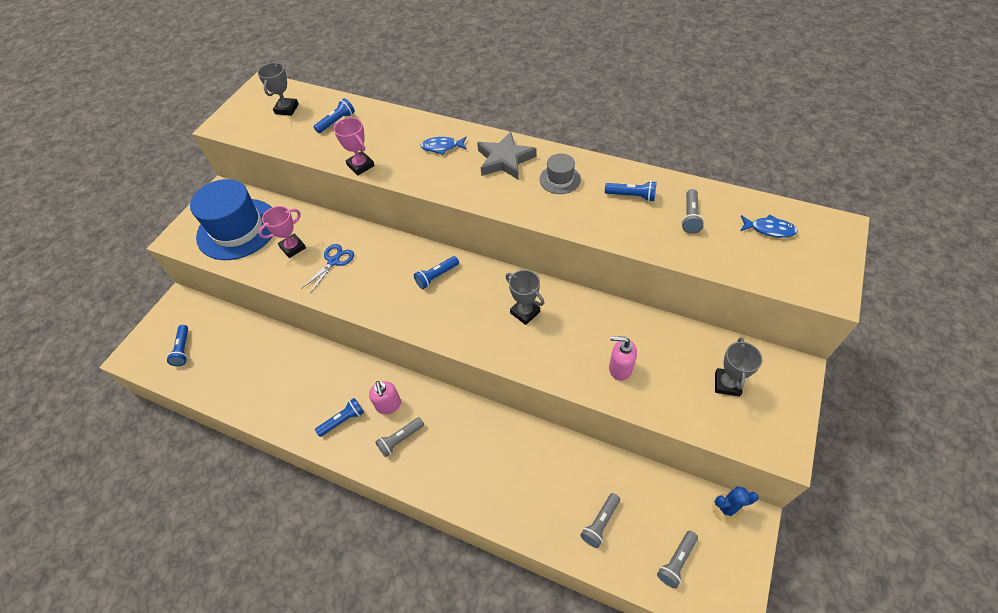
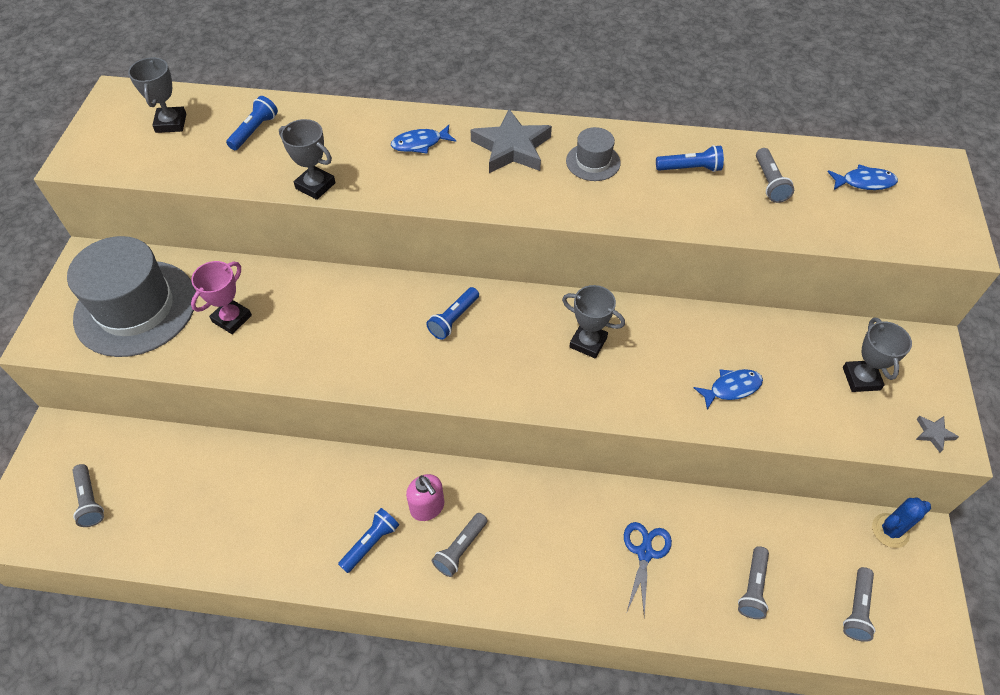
camera: 20 degrees left, 0 degrees up
blue flashlight [167,325,188,366] -> grey flashlight [72,464,104,527]
blue hat [190,179,272,260] -> grey hat [67,236,196,357]
blue scissors [301,244,354,294] -> blue scissors moved to [624,522,672,616]
pink trophy [334,118,375,175] -> grey trophy [279,119,335,200]
pink soap dispenser [609,336,637,381] -> blue fish [694,369,763,410]
none -> grey star [916,416,959,453]

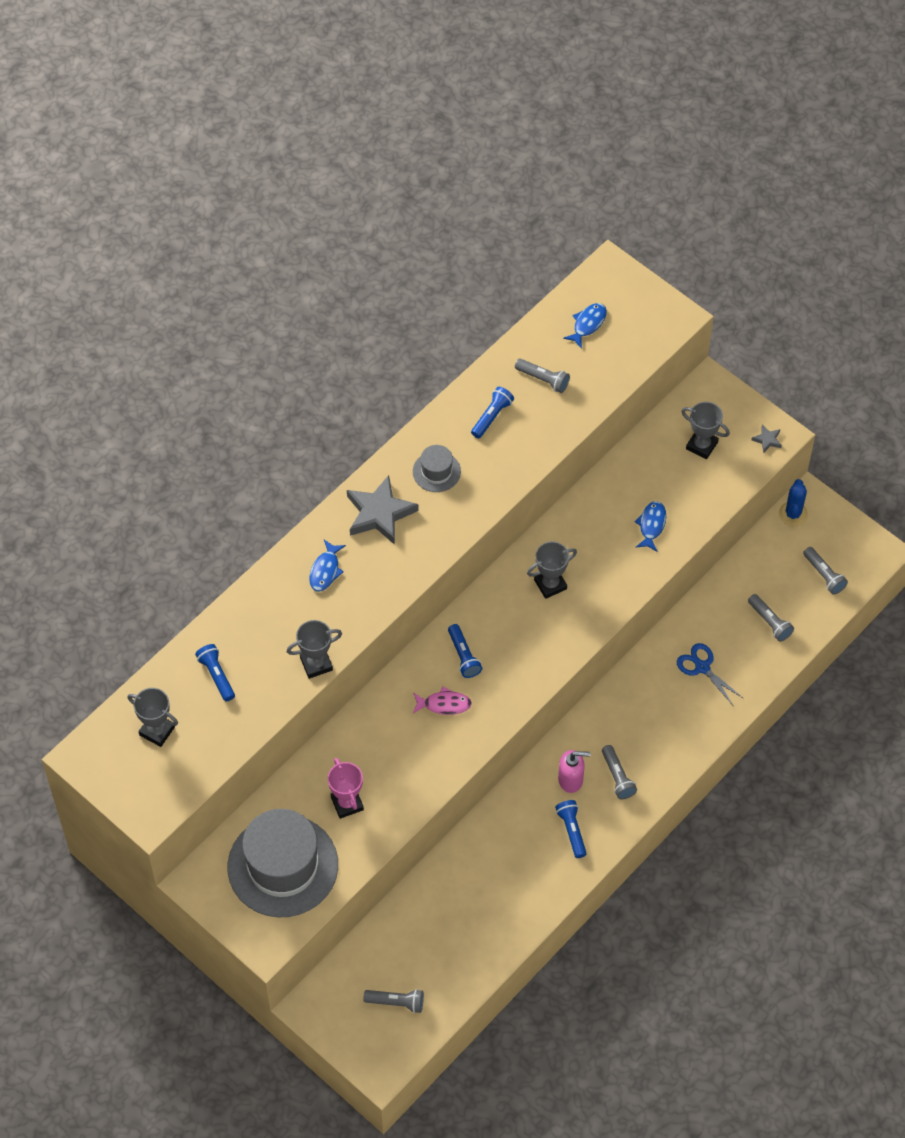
camera: 55 degrees left, 5 degrees up
none -> pink fish [413,687,472,715]

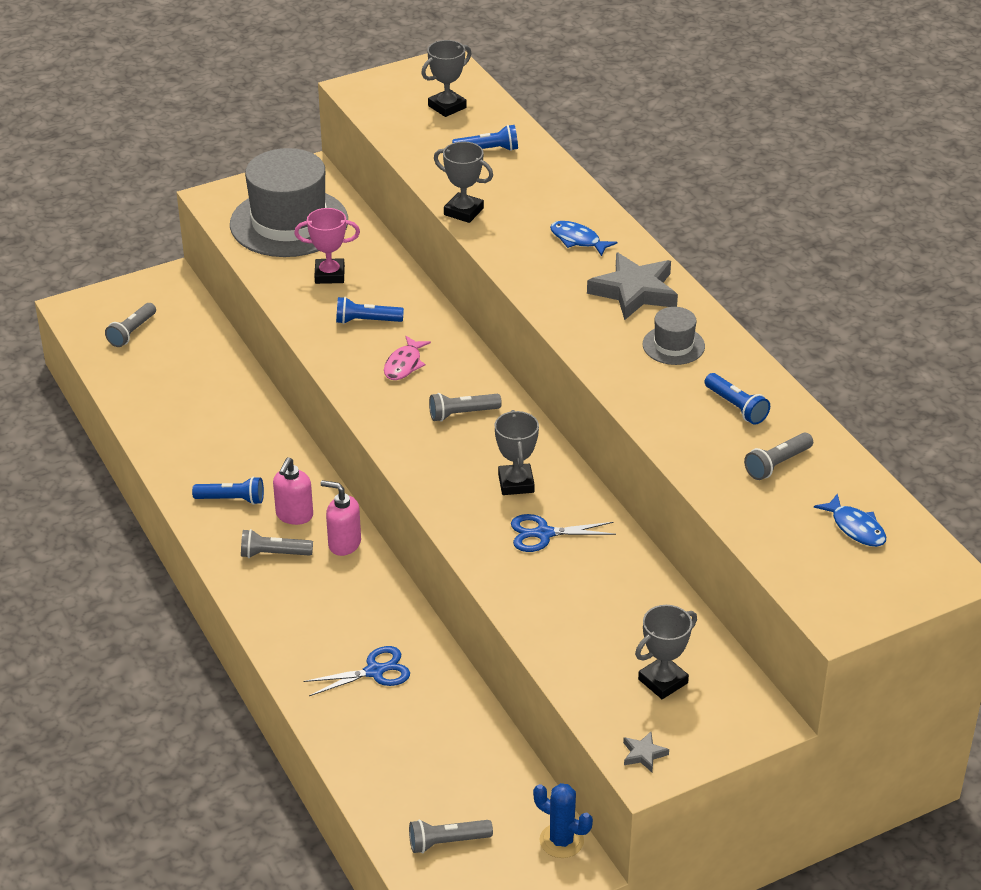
camera: 110 degrees right, 20 degrees down
grey trophy [287,620,342,679] -> grey trophy turned 60 degrees counterclockwise [434,142,493,223]
blue flashlight [448,624,482,678] -> blue flashlight moved to [336,297,404,324]
blue fish [634,501,666,552] -> none
grey flashlight [748,594,794,642] -> grey flashlight moved to [429,393,502,422]
none -> pink soap dispenser [321,480,361,556]
none -> blue scissors [511,514,616,552]

